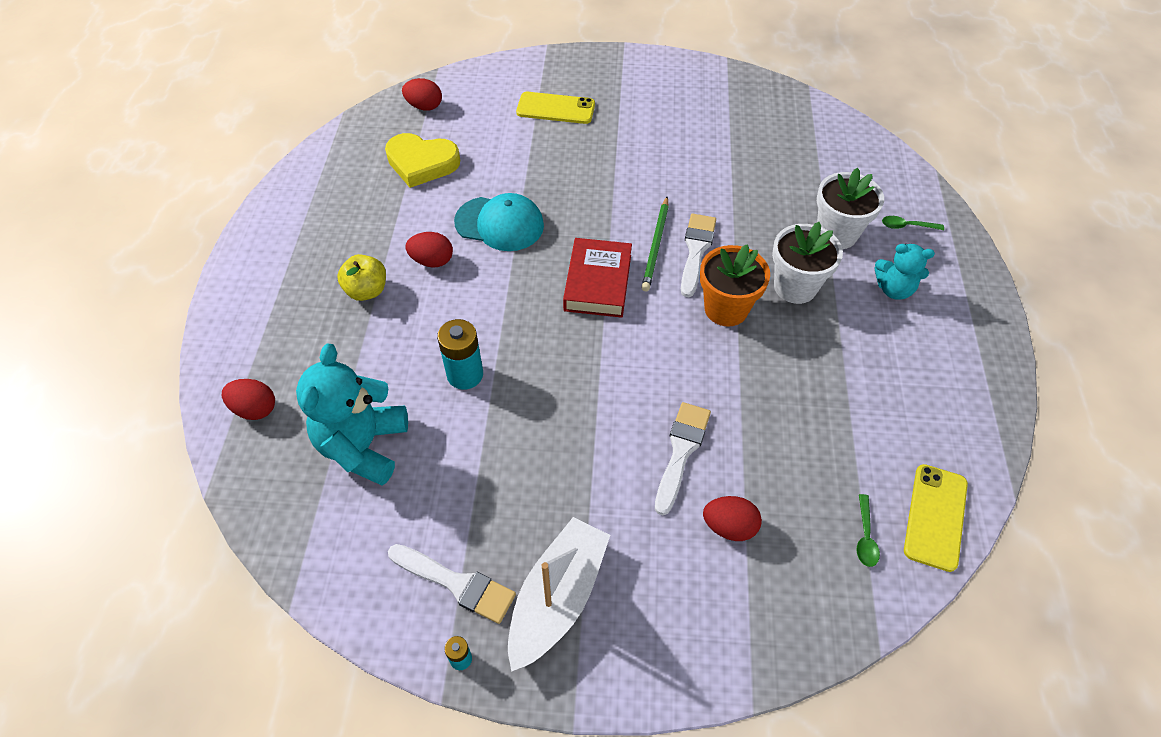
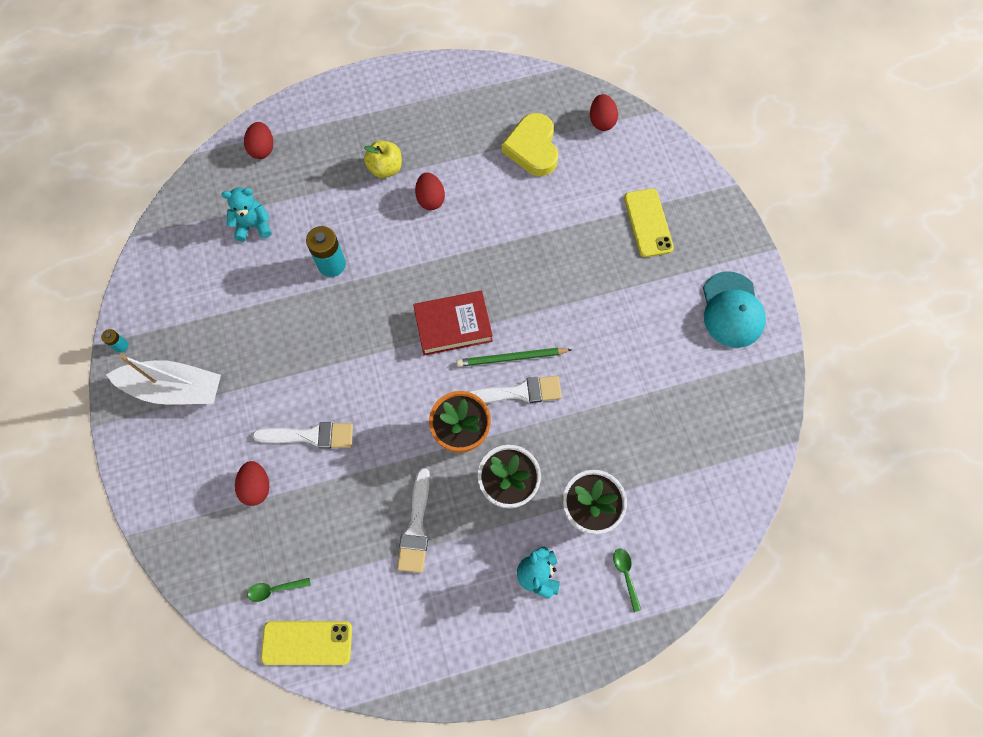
camera: 70 degrees right, 15 degrees up
turquoise teddy bear [296,344,408,486] -> turquoise teddy bear [222,187,272,242], size x0.59
white brush [388,544,516,624] -> white brush moved to [397,468,430,573]
turquoise cap [454,193,544,251] -> turquoise cap moved to [703,271,766,348]

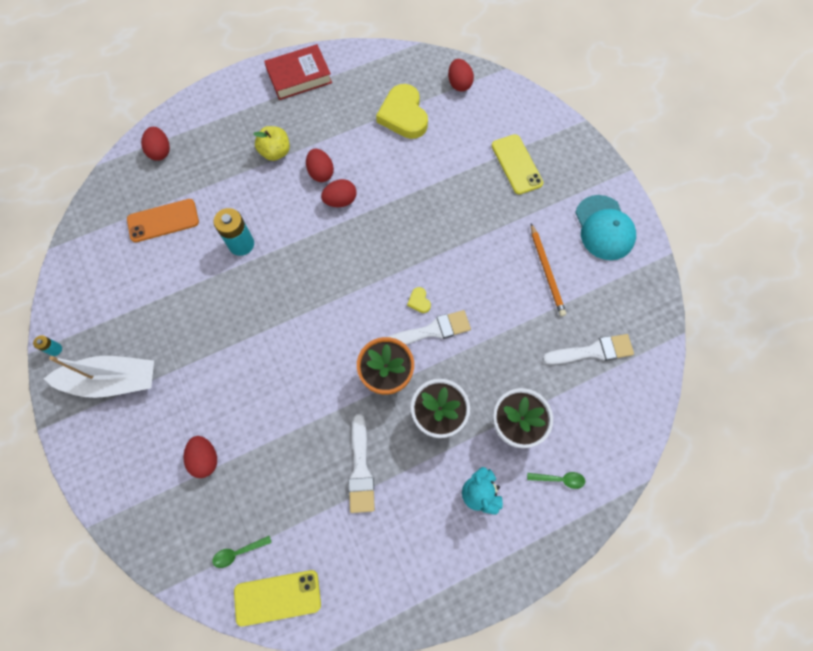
camera: 10 degrees left, 0 degrees up
turquoise teddy bear [222,187,272,242] -> orange phone [127,199,199,242]
white brush [253,422,353,449] -> white brush moved to [543,334,634,365]
red book [413,291,493,356] -> red book moved to [264,44,332,100]
green pencil [456,348,572,367] -> yellow heart [407,287,431,313]
green spoon [613,549,641,612] -> green spoon turned 120 degrees clockwise [527,472,585,489]
none -> red egg [321,179,357,207]
none -> orange pencil [531,224,566,316]

